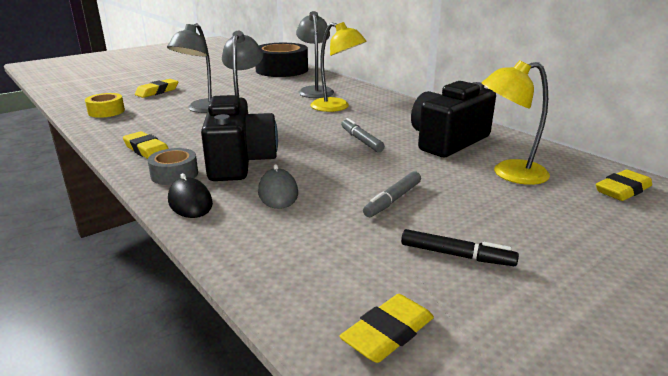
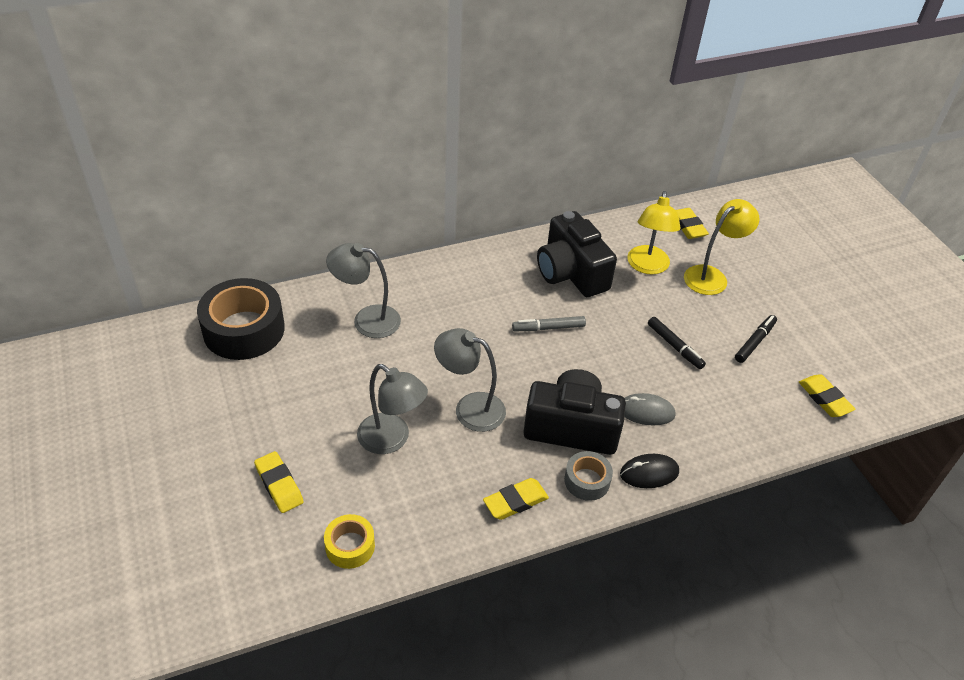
camera: 75 degrees left, 20 degrees up
yellow lamp [310,22,367,112] -> yellow lamp moved to [684,199,759,295]
grey marker [363,171,421,217] -> black marker [648,317,706,369]

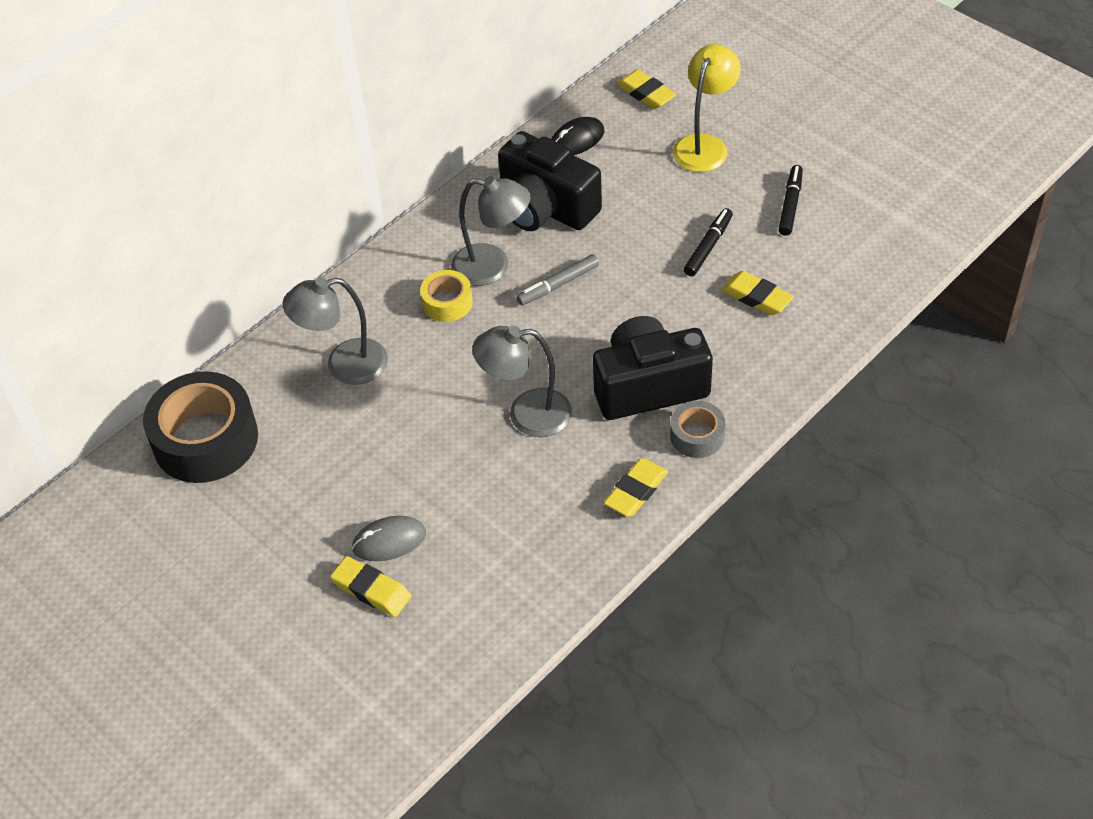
camera: 20 degrees left, 5 degrees up
yellow tape [324,514,375,569] -> yellow tape moved to [420,270,473,322]
grey lamp [357,364,428,454] -> grey lamp moved to [451,176,531,286]
black mouse [620,454,679,488] -> black mouse moved to [552,117,604,155]
grey mouse [624,393,676,426] -> grey mouse moved to [352,516,426,561]
yellow lamp [627,191,681,275] -> none
black marker [648,317,706,369] -> black marker turned 90 degrees counterclockwise [684,208,733,276]
yellow eraser [799,374,855,417] -> yellow eraser moved to [721,271,794,315]

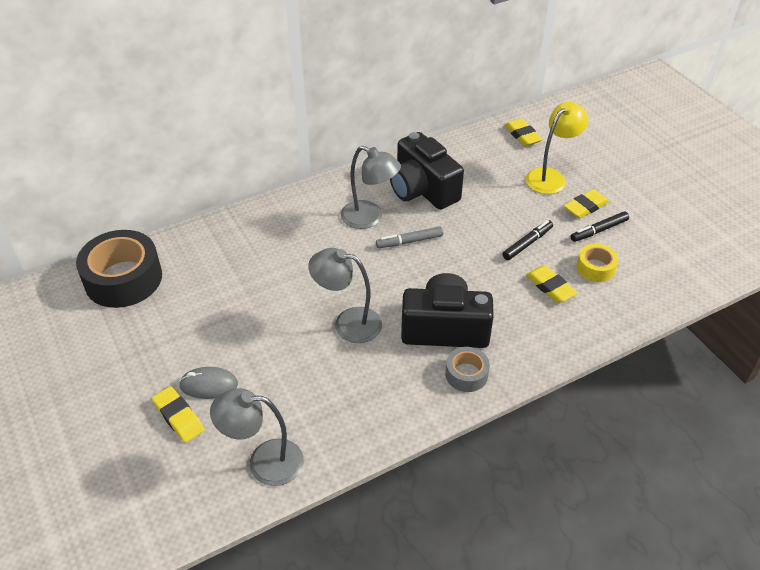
camera: 15 degrees right, 5 degrees down
grey lamp [282,277,388,385] -> grey lamp moved to [210,388,304,486]
yellow tape [420,270,473,322] -> yellow tape moved to [576,243,618,282]
black mouse [552,117,604,155] -> none
yellow eraser [604,458,668,517] -> yellow eraser moved to [564,189,609,219]
black marker [779,165,803,236] -> black marker turned 150 degrees counterclockwise [571,211,629,242]

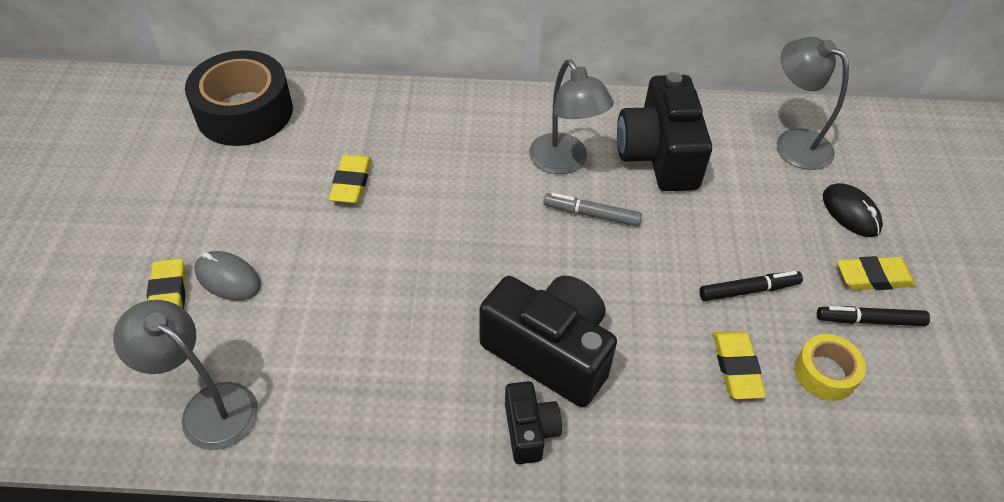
camera: 30 degrees right, 5 degrees up
grey lamp [308,248,382,343] -> grey lamp moved to [777,37,849,170]
grey tape [445,347,490,392] -> black camera [505,381,562,464]
yellow eraser [504,118,542,146] -> yellow eraser moved to [329,155,371,204]
yellow lamp [526,102,589,194] -> black mouse [823,183,883,237]

